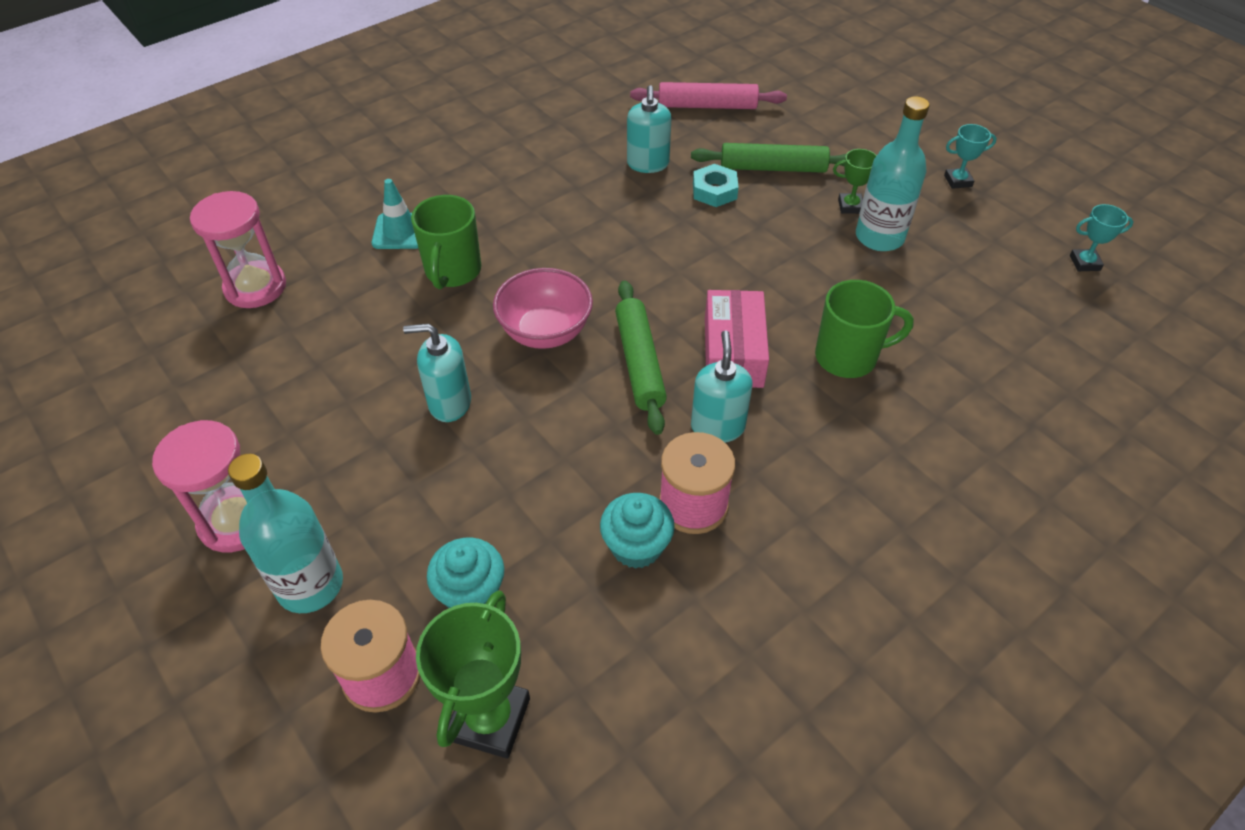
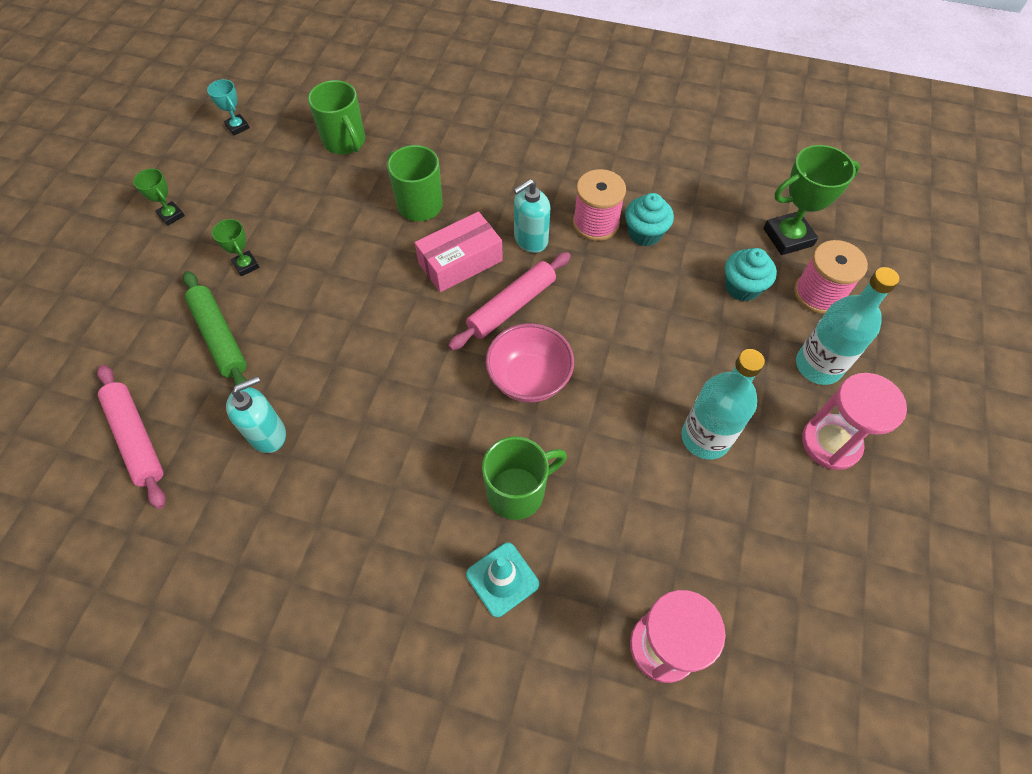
camera: 125 degrees left, 10 degrees up
turquoise soap dispenser [403,324,471,422] -> none
green rolling pin [615,280,667,435] -> pink rolling pin [448,252,571,350]
turquoise nut [693,164,739,207] -> none
turquoise bottle [856,96,929,251] -> turquoise bottle moved to [681,349,765,459]
turquoise trophy [944,124,997,189] -> green trophy [133,169,185,226]
none -> green mug [308,80,365,154]

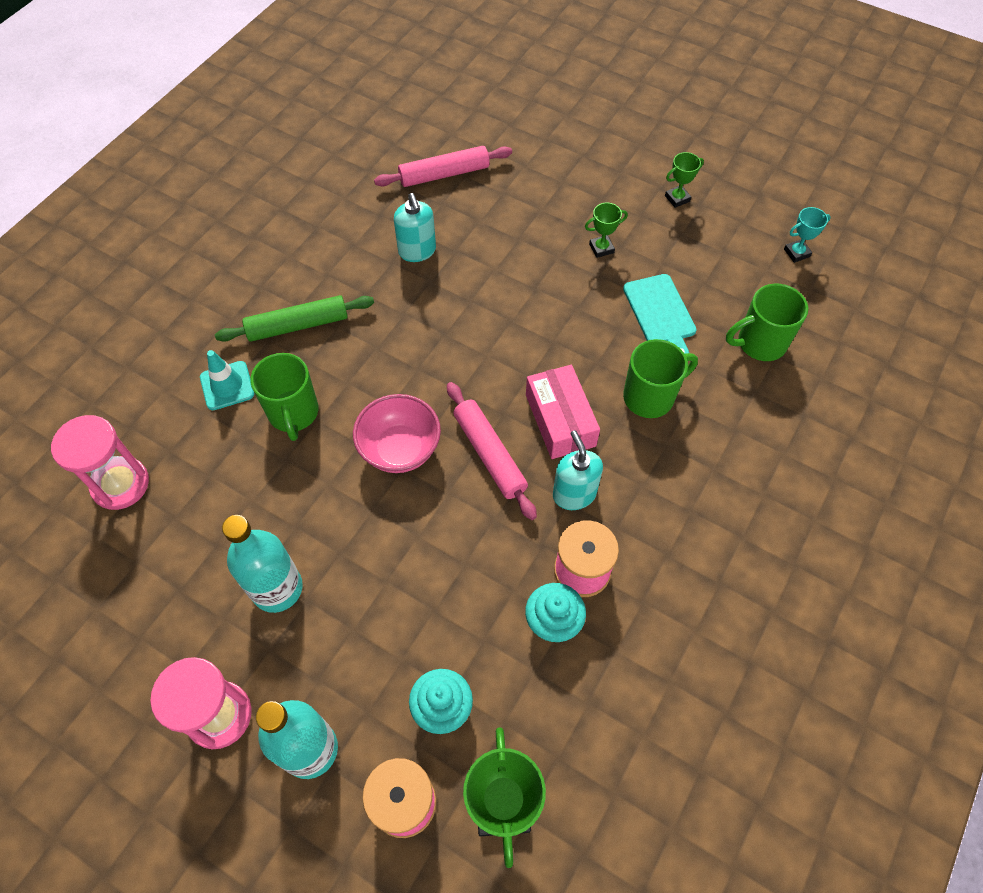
camera: 105 degrees right, 0 degrees up
green rolling pin [183,271,247,387] -> green rolling pin moved to [215,295,374,342]
none -> turquoise cutting board [623,274,697,354]

